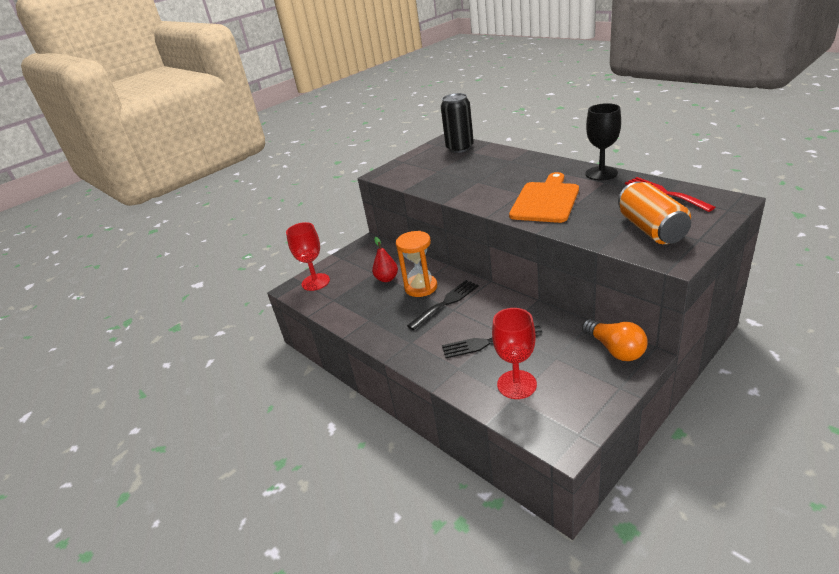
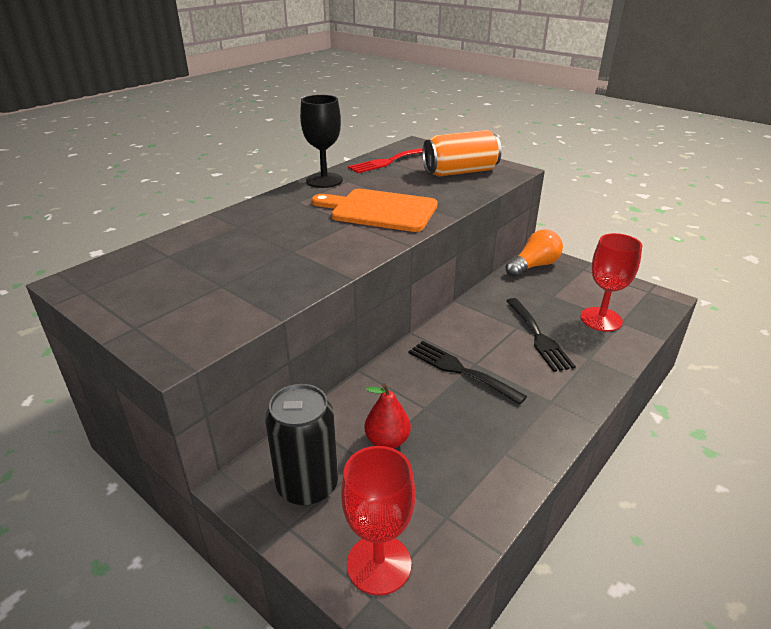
camera: 100 degrees left, 0 degrees up
orange hourglass [396,231,437,297] -> none
black can [441,93,474,153] -> black can moved to [265,384,338,506]

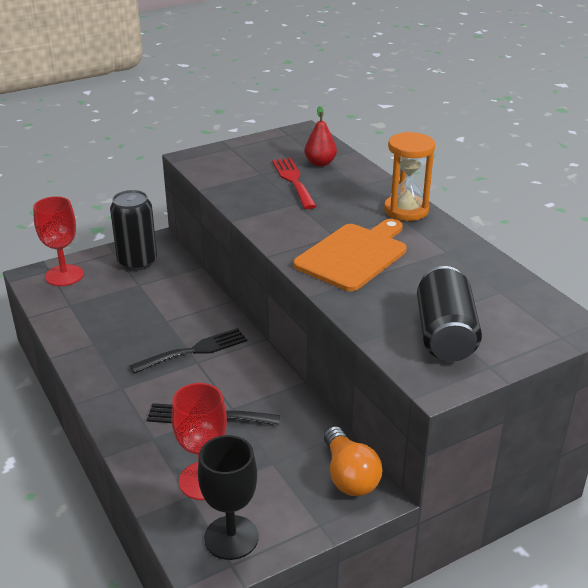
camera: 110 degrees right, 0 degrees up
black goblet [300,95,343,188] -> black goblet moved to [198,435,259,560]
red fork [348,148,423,173] -> red fork moved to [272,158,316,209]
red pear [364,383,411,449] -> red pear moved to [305,106,337,166]
orange can [422,130,502,177] -> black can [417,266,482,362]
none -> orange hourglass [384,132,435,221]

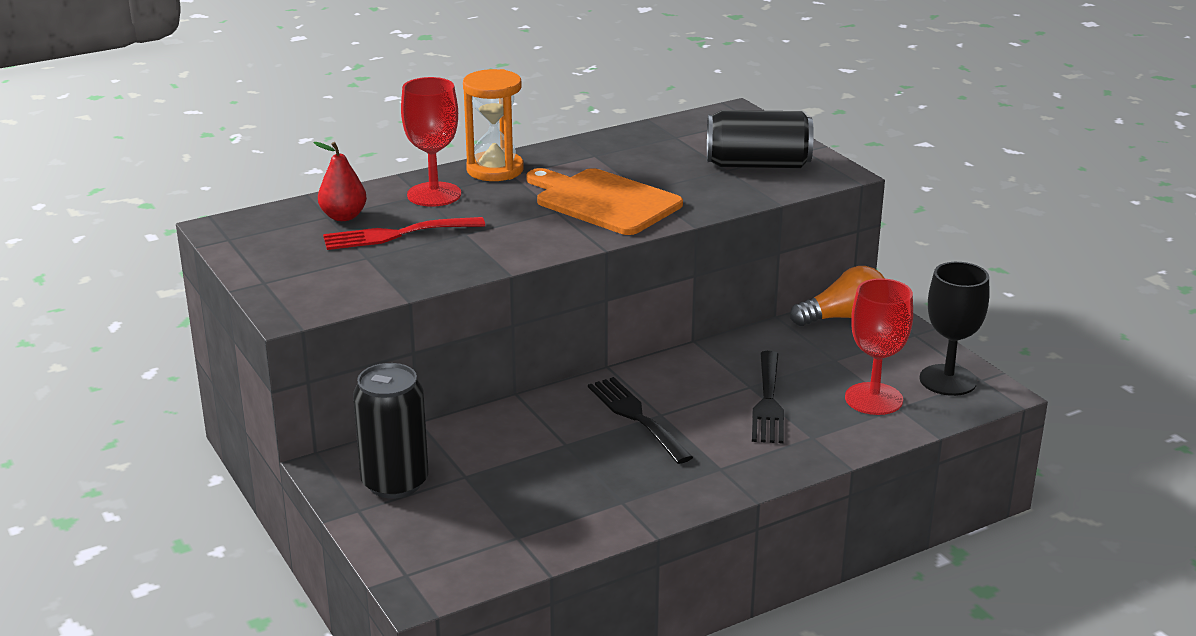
camera: 90 degrees left, 5 degrees down
red goblet [33,196,84,286] -> red goblet moved to [401,77,461,207]

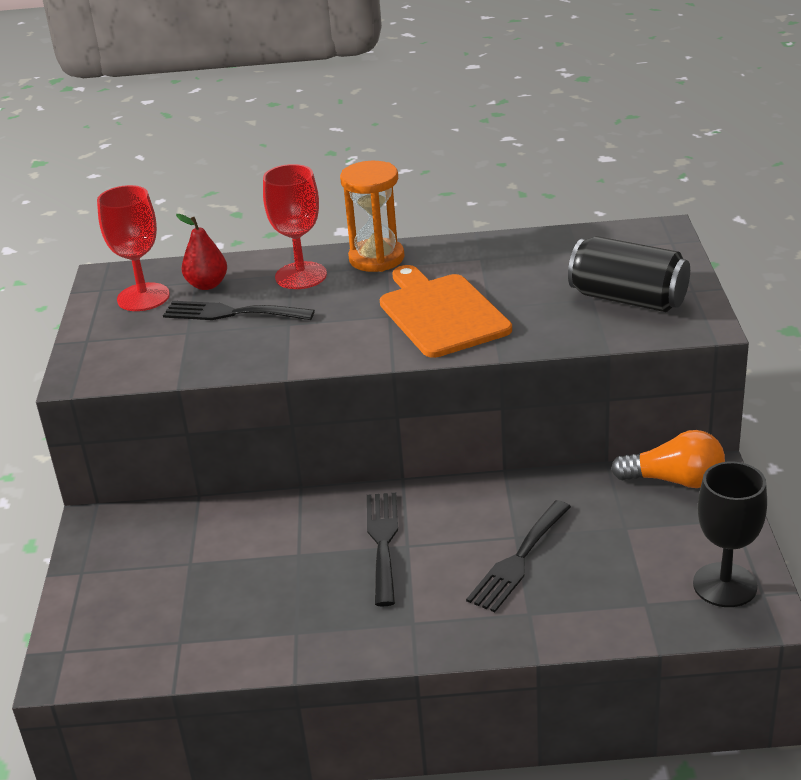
camera: 30 degrees right, 5 degrees up
red fork [323,217,485,250] -> black fork [163,301,315,320]
black can [353,363,429,499] -> none
red goblet [845,278,913,415] -> red goblet moved to [97,185,170,311]

